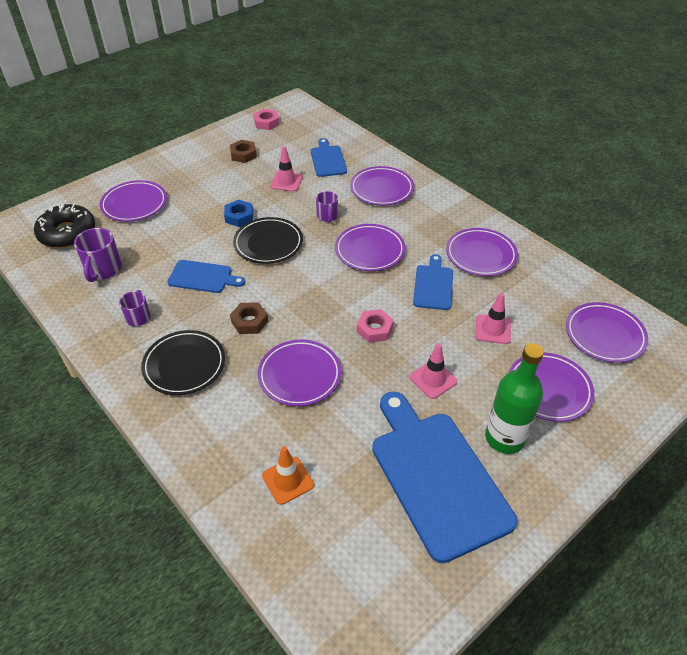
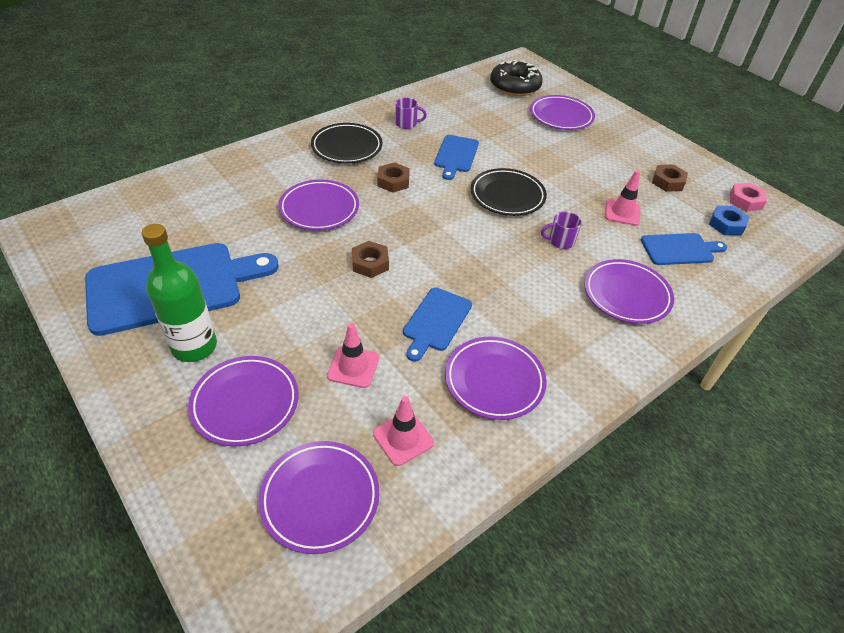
camera: 90 degrees right, 0 degrees up
purple mug [74,228,122,282] -> none
blue nut [224,200,253,227] -> blue nut moved to [709,206,749,235]
orange traffic cone [262,446,314,505] -> none
purple plate [335,224,405,271] -> none
pink nut [357,309,394,343] -> brown nut [352,241,389,278]
pink traffic cone [410,343,457,399] -> pink traffic cone moved to [373,396,434,466]
blue cutting board [413,254,453,310] -> blue cutting board turned 105 degrees clockwise [403,288,472,362]

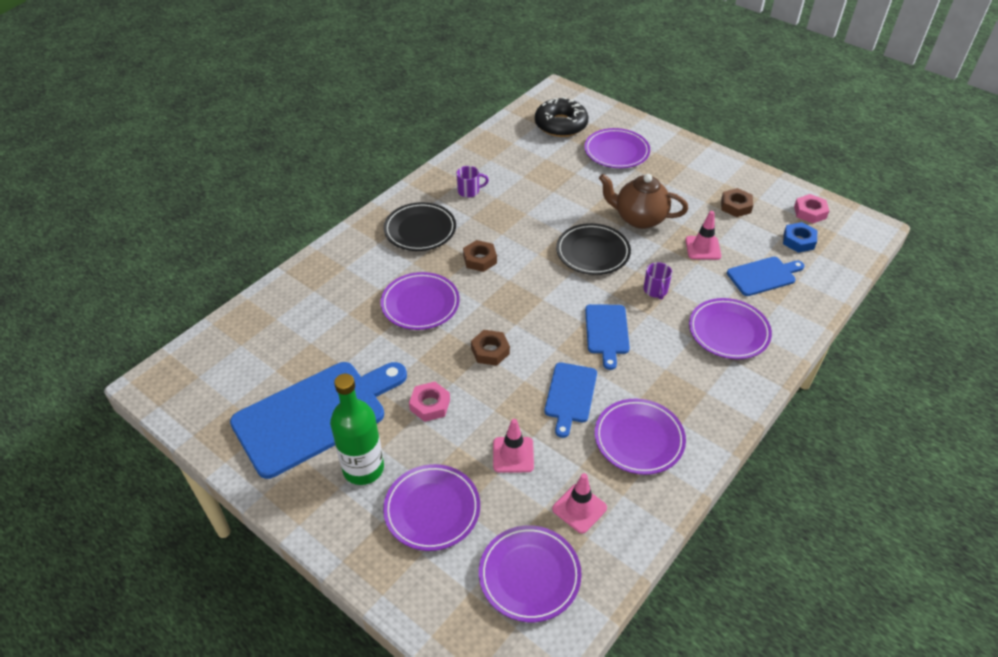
camera: 10 degrees left, 0 degrees up
blue cutting board [434,135,479,180] -> blue cutting board moved to [585,304,630,370]
purple mug [541,212,582,249] -> purple mug turned 75 degrees counterclockwise [643,262,672,300]
none -> pink nut [409,382,450,422]
none -> brown teapot [599,174,688,229]

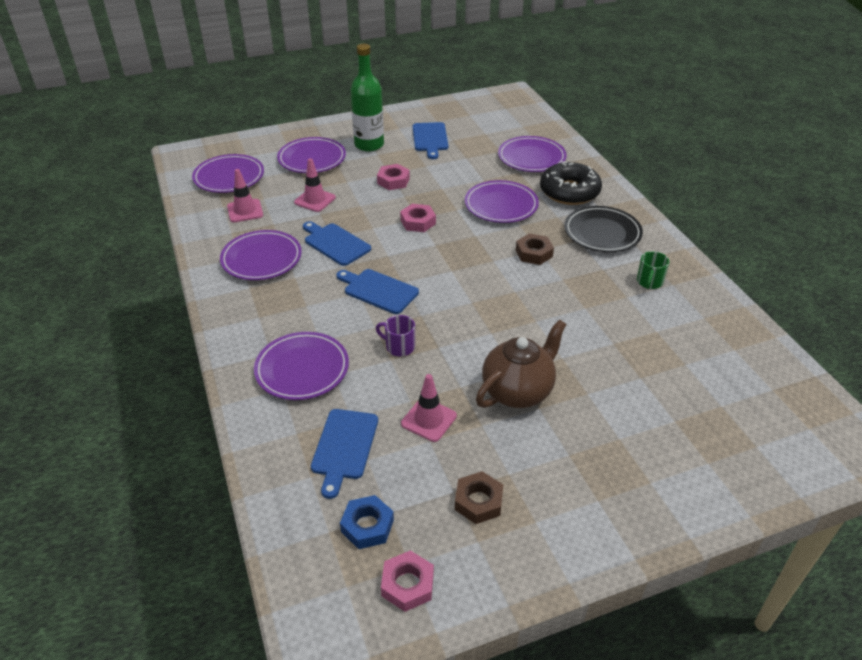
camera: 120 degrees right, 5 degrees down
blue cutting board [230,362,407,479] -> blue cutting board [413,122,448,159], size x0.51
purple mug [456,166,489,198] -> green mug [637,251,669,289]
brown nut [471,330,510,366] -> pink nut [400,204,436,232]
black donut [535,97,588,137] -> black donut moved to [540,161,602,205]
black plate [556,223,631,275] -> none
purple plate [584,128,650,168] -> purple plate moved to [498,136,567,172]

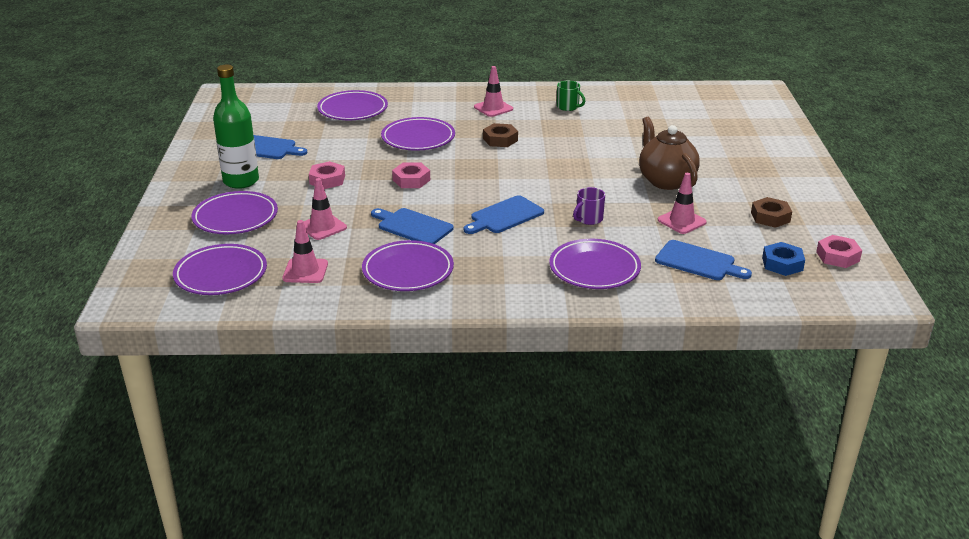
camera: 70 degrees left, 10 degrees down
blue cutting board [303,221,371,266] -> blue cutting board turned 60 degrees clockwise [371,208,454,244]
black donut [540,161,602,205] -> none
black plate [564,206,643,252] -> pink traffic cone [474,66,513,117]

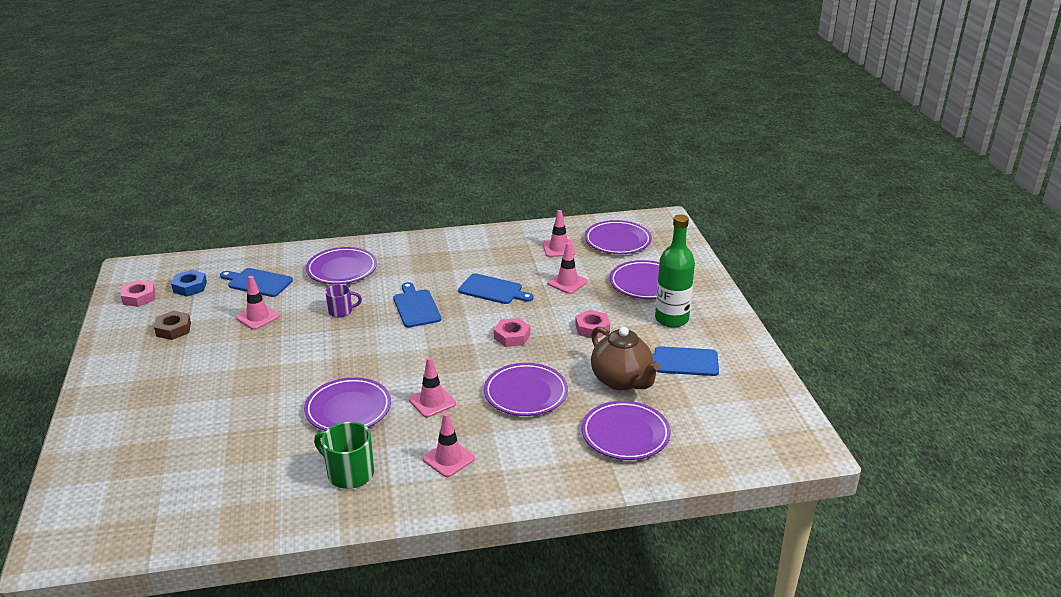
camera: 170 degrees right, 0 degrees up
purple plate [362,240,454,291] -> purple plate moved to [304,377,391,431]
blue cutting board [464,195,544,234] -> blue cutting board turned 60 degrees counterclockwise [393,282,441,328]
brown nut [483,123,518,147] -> pink traffic cone [409,357,456,417]
green mug [557,81,585,111] -> green mug [314,422,374,489], size x1.56
purple mug [573,187,605,225] -> purple mug turned 45 degrees clockwise [325,284,362,318]
brown teapot [639,117,700,190] -> brown teapot moved to [591,327,660,391]

